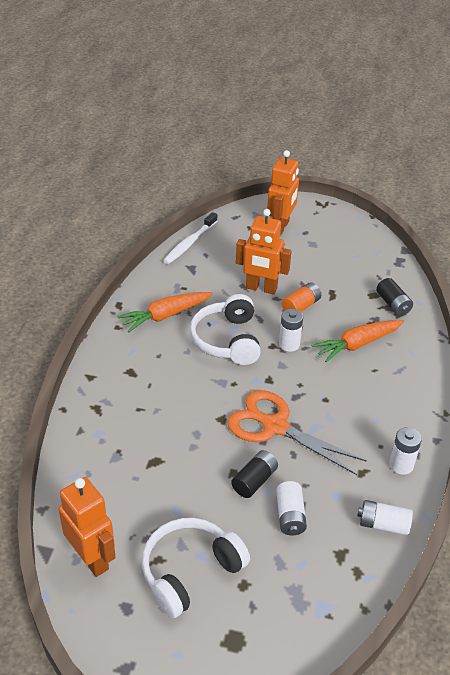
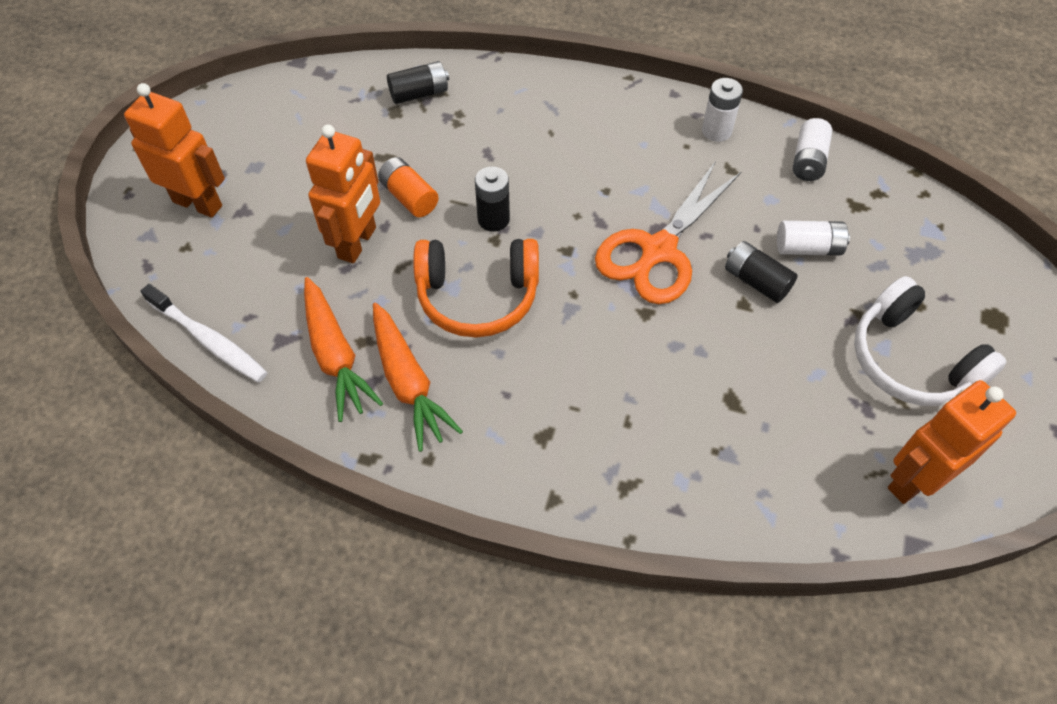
camera: 85 degrees left, 15 degrees up
white headphones [190,294,261,365] -> orange headphones [413,239,539,337]
white battery [279,309,303,352] -> black battery [475,167,510,232]
orange carrot [312,320,404,362] -> orange carrot moved to [304,277,383,422]

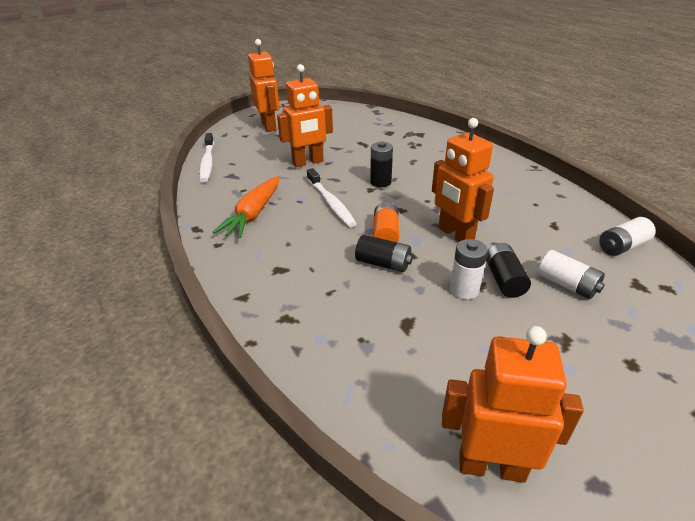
camera: 45 degrees right, 20 degrees down
orange carrot [304,277,383,422] -> none
orange battery [378,157,439,217] -> orange battery moved to [373,202,399,242]
black battery [387,61,449,104] -> black battery moved to [355,235,413,272]
orange headphones [413,239,539,337] -> white toothbrush [307,168,357,228]
orange scissors [595,161,742,304] -> orange robot [432,118,494,242]
white battery [702,78,743,142] -> white battery moved to [450,239,488,300]
white headphones [854,276,1007,406] -> none

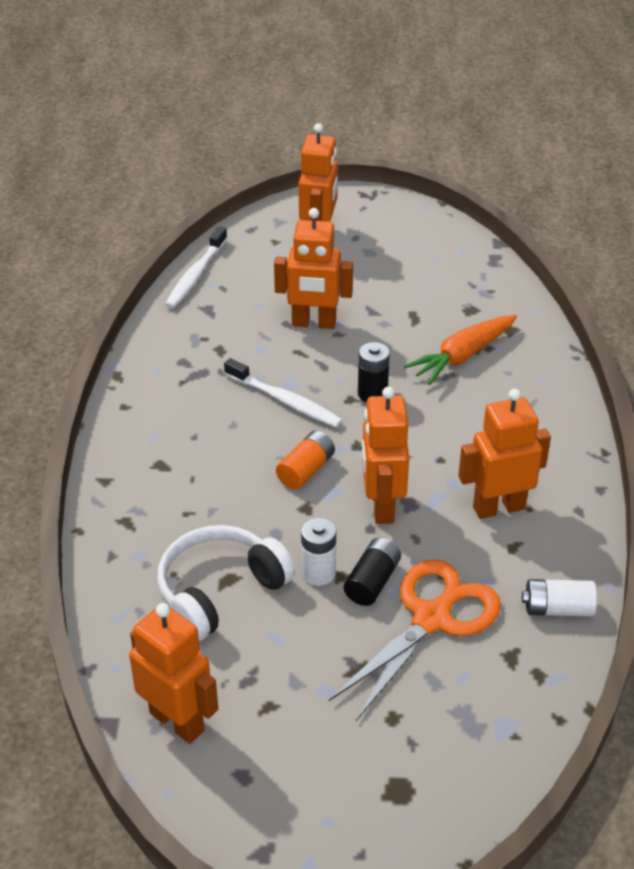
camera: 30 degrees right, 5 degrees up
orange carrot [213,176,280,238] -> orange carrot moved to [404,315,517,385]
white toothbrush [307,168,357,228] -> white toothbrush turned 60 degrees counterclockwise [224,358,343,428]
black battery [355,235,413,272] -> none
white battery [538,250,605,299] -> orange scissors [329,559,501,721]
none -> white headphones [157,525,295,641]
none -> orange robot [458,389,551,519]

